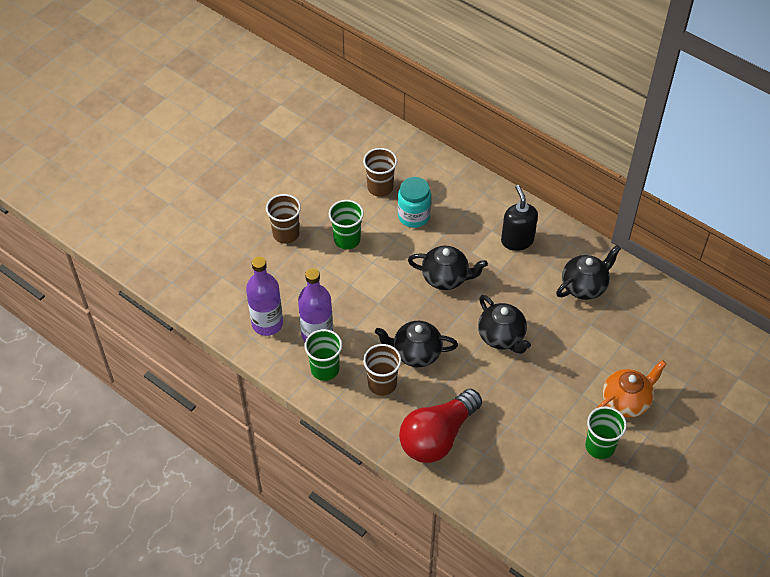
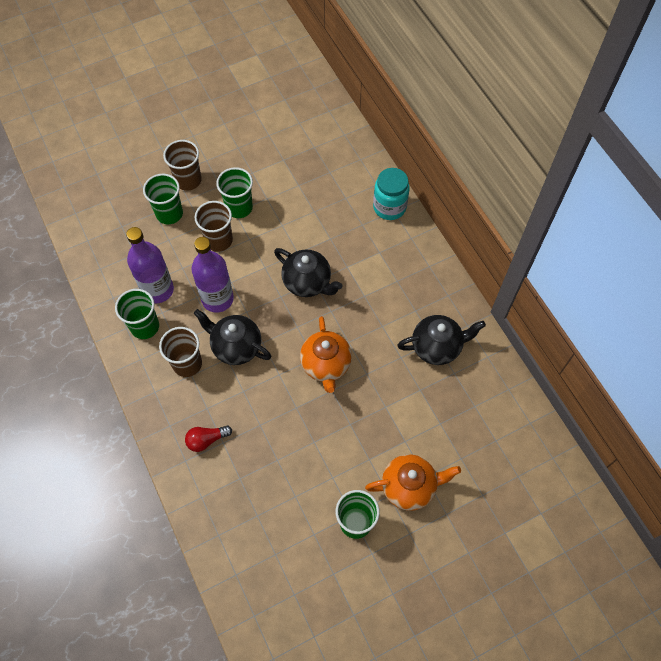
camera: 25 degrees right, 10 degrees up
purple bottle [246,256,283,336] -> purple bottle moved to [191,237,234,313]
brown cup [363,148,397,197] -> brown cup moved to [195,201,233,252]
turquoise jar [398,177,431,228] -> turquoise jar moved to [373,168,410,220]
red light bulb [399,389,482,463] -> red light bulb [185,425,232,452], size x0.43
black teapot [478,295,531,354] -> orange teapot [300,316,352,393]
black soap dispenser [501,185,538,251] -> none
none -> green cup [143,174,183,224]

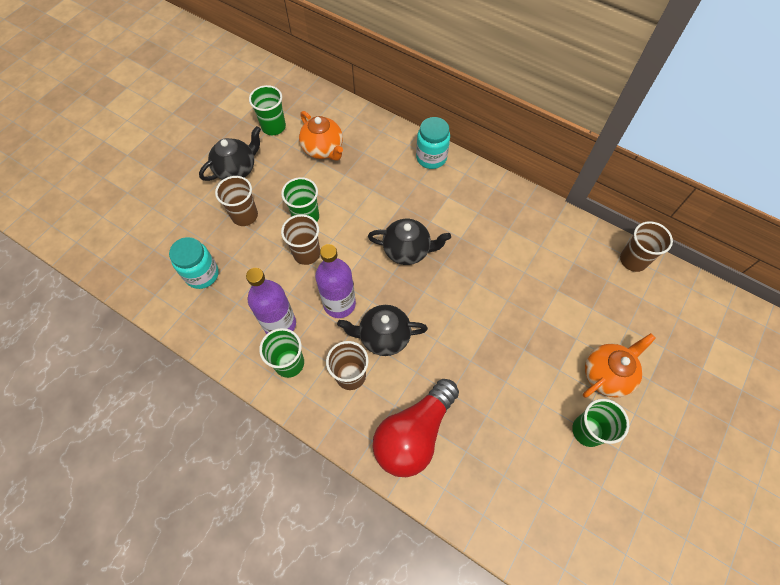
camera: 30 degrees left, 0 degrees up
green cup [143,174,183,224] -> green cup moved to [249,85,286,135]
red light bulb [185,425,232,452] -> red light bulb [373,379,459,477], size x2.30
orange teapot [300,316,352,393] -> orange teapot moved to [299,111,343,161]
black teapot [397,315,486,365] -> black teapot moved to [199,126,261,181]
none -> turquoise jar [169,237,219,289]
none -> brown cup [620,221,673,272]

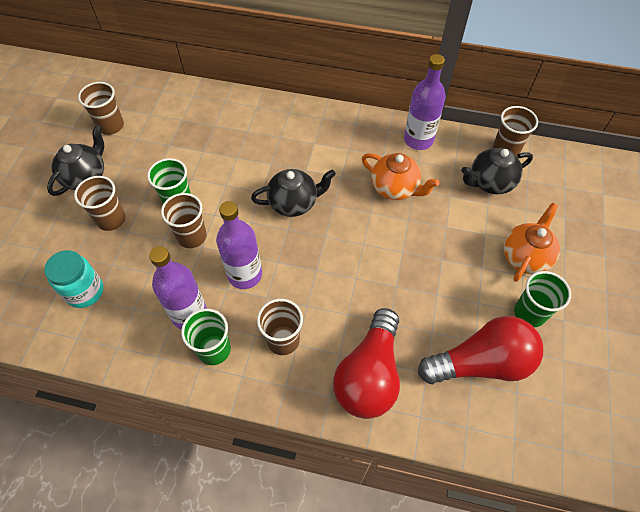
camera: 20 degrees left, 5 degrees down
green cup [249,85,286,135] -> brown cup [78,82,124,135]
orange teapot [299,111,343,161] -> orange teapot moved to [362,153,440,200]
black teapot [337,305,428,356] -> black teapot moved to [462,148,533,194]
turquoise jar [416,117,450,169] -> none
none -> purple bottle [404,54,446,150]
none -> red light bulb [418,316,543,384]

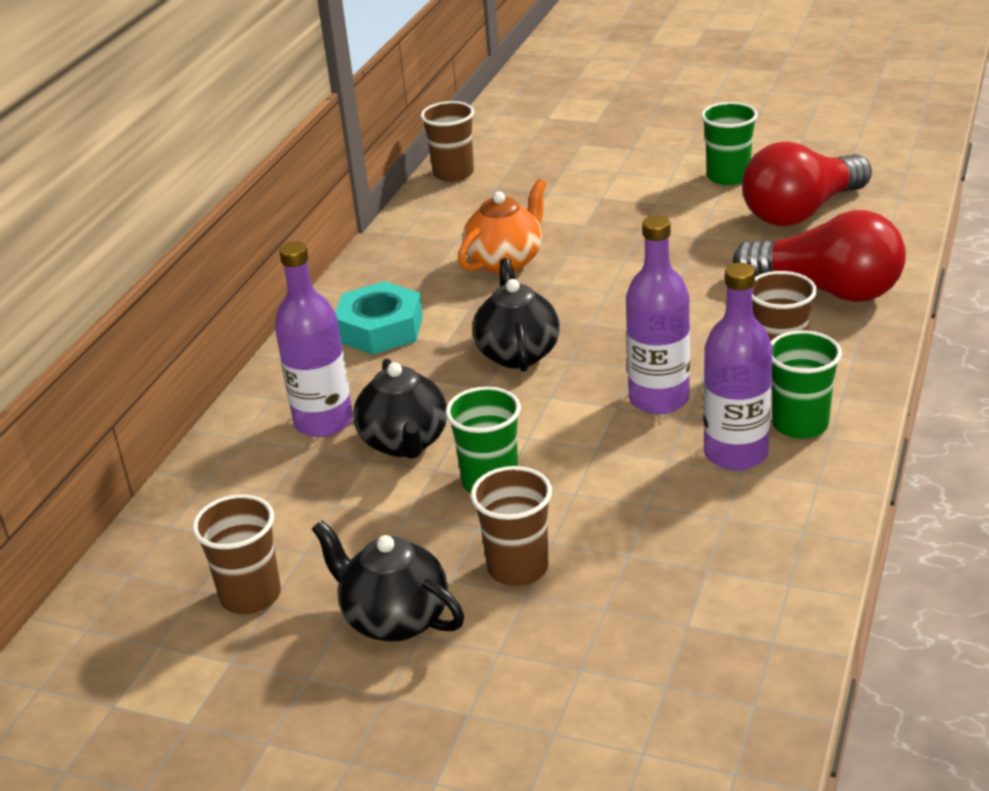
camera: 80 degrees left, 25 degrees down
turquoise jar [44,250,103,308] -> none
brown cup [161,193,207,248] -> none
purple bottle [404,54,446,150] -> purple bottle moved to [275,241,353,437]
red light bulb [418,316,543,384] -> red light bulb turned 120 degrees counterclockwise [742,142,872,226]
black teapot [462,148,533,194] -> black teapot moved to [353,359,447,459]
orange teapot [503,203,560,282] -> none
none -> turquoise nut [335,281,423,355]

